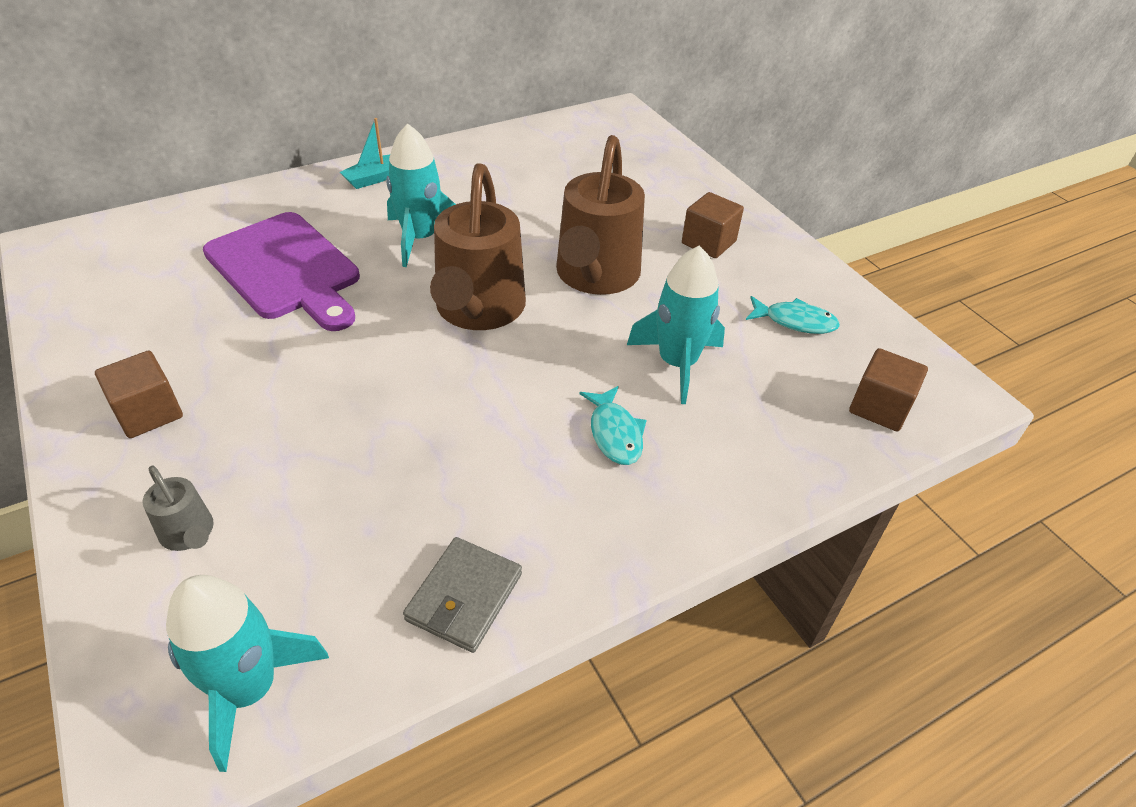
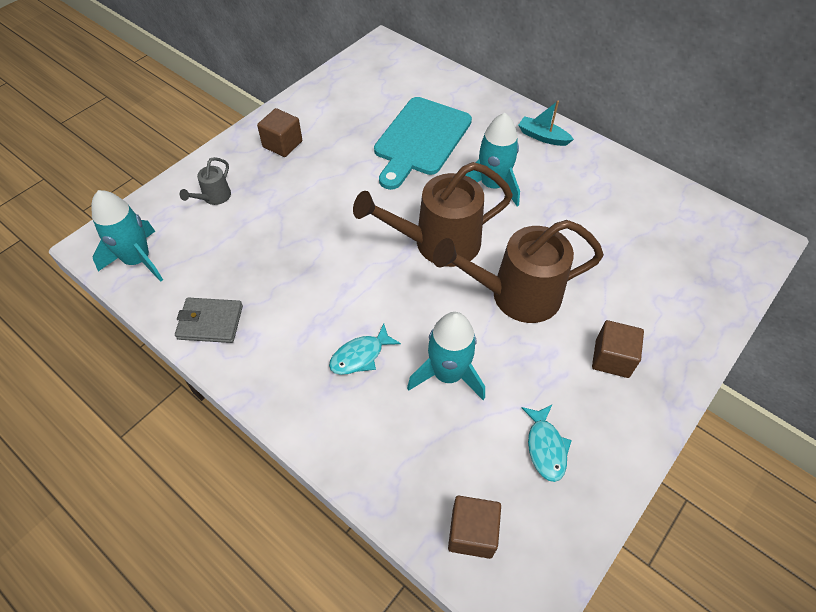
camera: 70 degrees right, 10 degrees up
purple cutting board [203,212,360,331] -> turquoise cutting board [374,97,472,190]

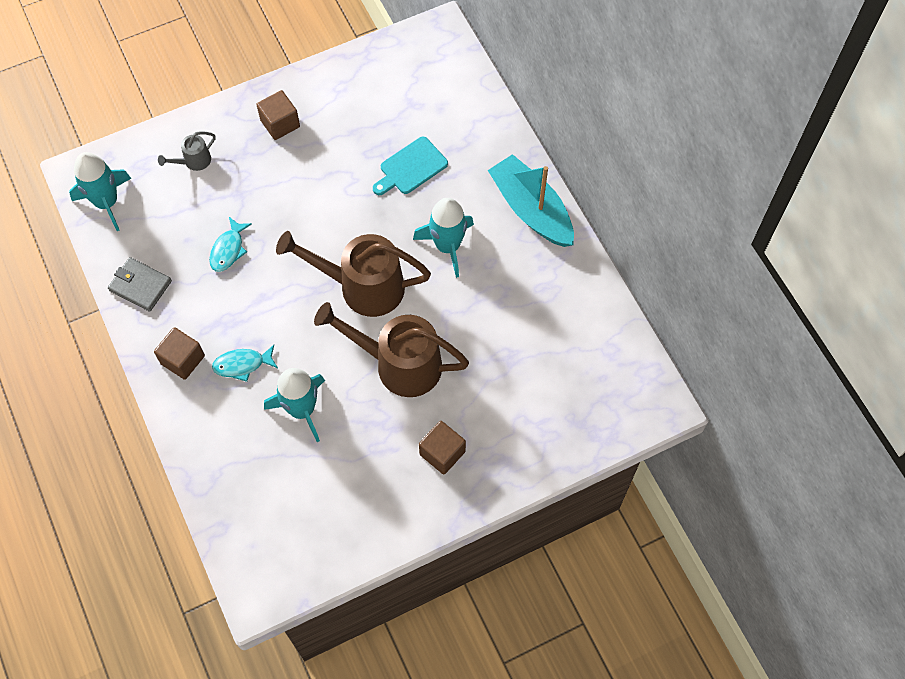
camera: 25 degrees right, 10 degrees up
turquoise cutting board [374,97,472,190] -> turquoise cutting board [373,137,448,195], size x0.59
brown cube [448,496,501,559] -> brown cube moved to [154,327,205,380]
turquoise boat [518,101,574,146] -> turquoise boat [488,154,574,247], size x1.96
turquoise fish [521,404,572,482] -> turquoise fish moved to [209,217,252,272]

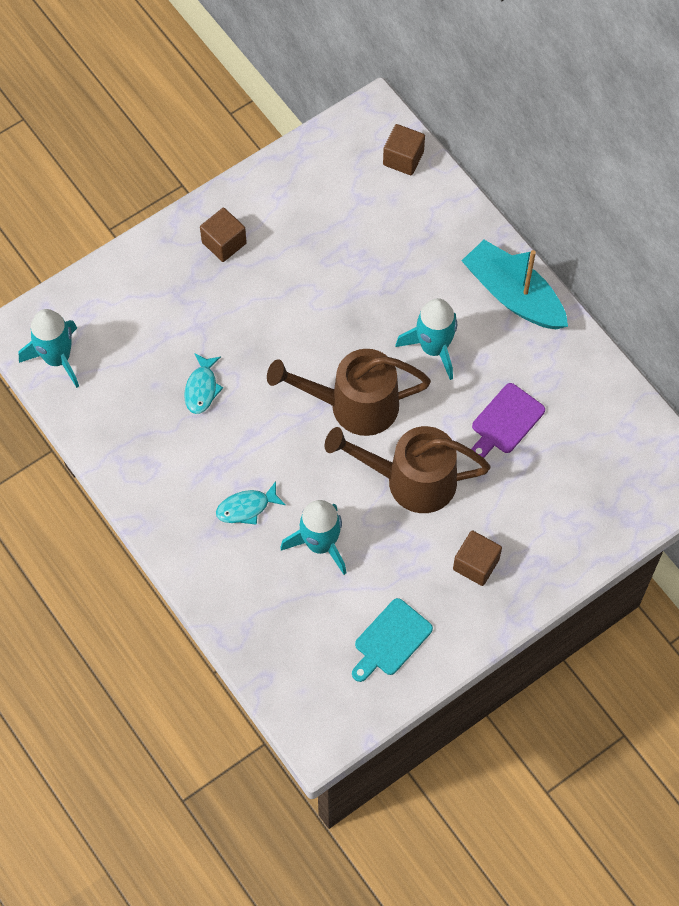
camera: 10 degrees left, 0 degrees up
grey wallet [108,257,172,312] -> none
brown cube [154,327,205,380] -> brown cube moved to [383,124,425,175]
grey watering can [158,131,216,171] -> none
turquoise cutting board [373,137,448,195] -> turquoise cutting board moved to [352,598,433,682]
none -> purple cutting board [472,383,545,458]

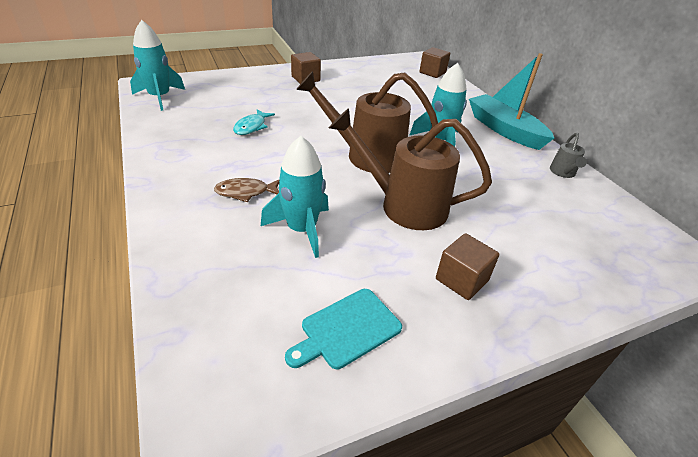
camera: 10 degrees right, 25 degrees down
turquoise fish [216,481,286,525] -> brown fish [214,178,279,202]
purple cutting board [472,383,545,458] -> none
none -> grey watering can [550,133,587,178]

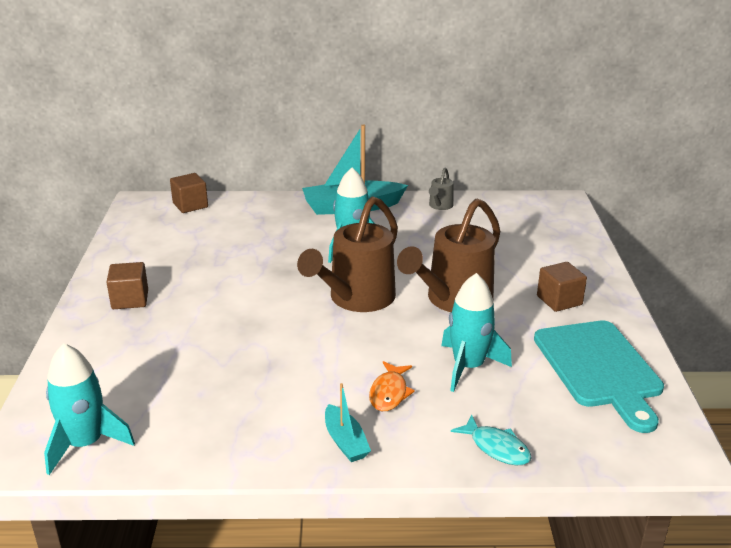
camera: 65 degrees left, 10 degrees down
brown fish [214,178,279,202] -> orange fish [369,361,415,411]
turquoise fish [233,109,275,135] -> turquoise fish moved to [451,414,531,465]
turquoise cutting board [285,289,402,369] -> turquoise cutting board [534,320,664,433], size x1.69
grey watering can [550,133,587,178] -> grey watering can turned 75 degrees clockwise [429,168,453,210]
none -> turquoise boat [325,383,371,462]

